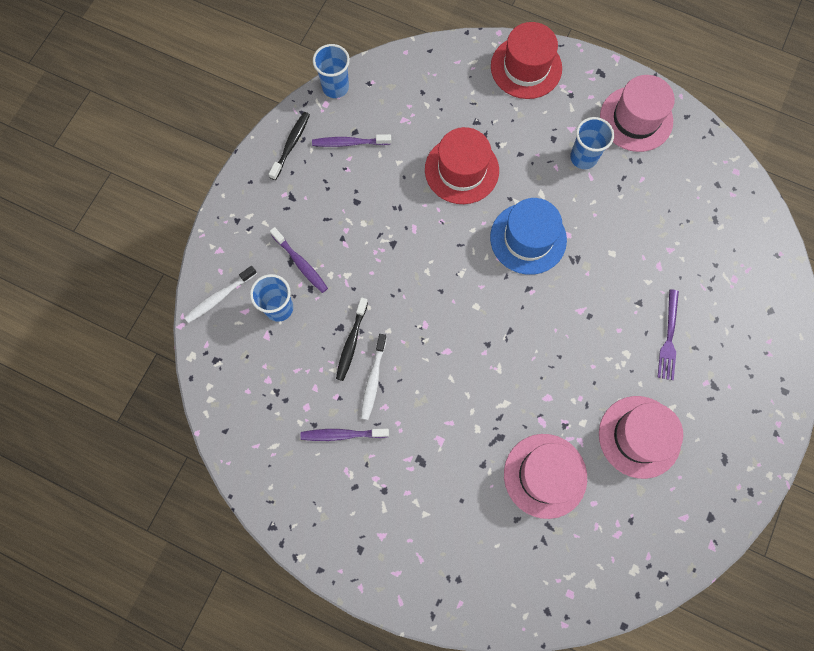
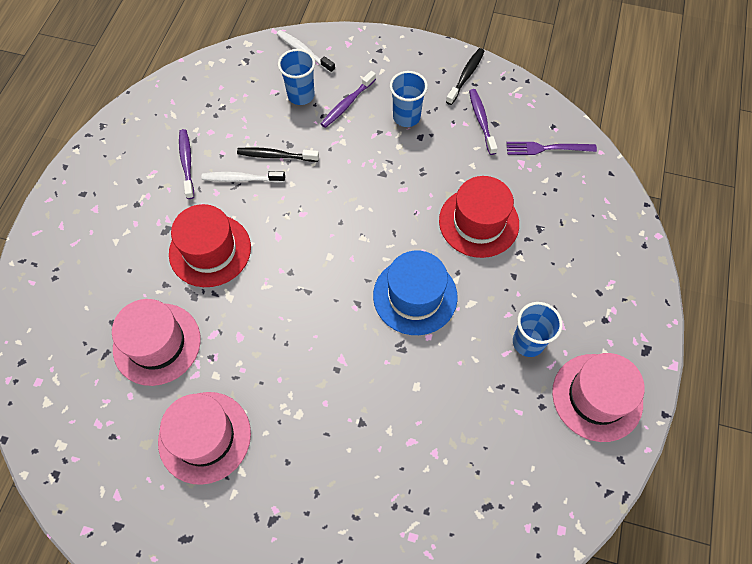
camera: 80 degrees right, 10 degrees down
black toothbrush [269,112,310,180] -> black toothbrush turned 75 degrees counterclockwise [446,48,485,105]
blue cup [313,44,350,98] -> blue cup moved to [390,71,428,127]
red hat [491,22,562,99] -> red hat moved to [169,204,251,287]
purple fork [657,289,679,380] -> purple fork moved to [506,142,597,155]

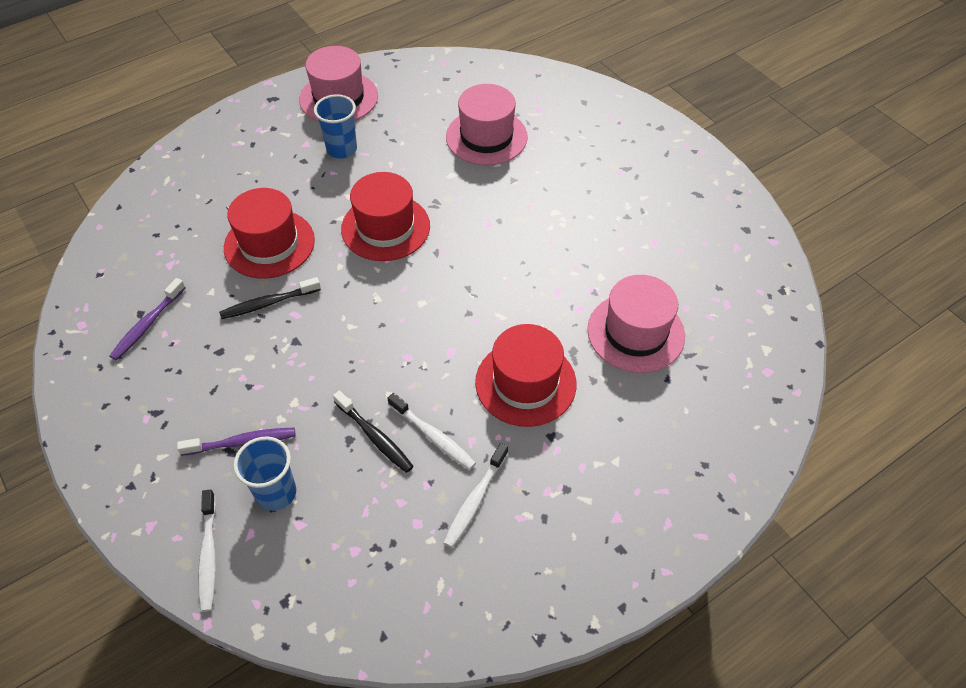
camera: 140 degrees left, 10 degrees down
pink hat [158,392,251,485] -> pink hat moved to [446,84,528,165]
purple toothbrush [179,129,194,199] -> white toothbrush [443,443,508,548]
blue hat [373,250,458,335] -> red hat [341,172,430,261]
blue cup [390,71,428,127] -> none
black toothbrush [446,48,485,105] -> black toothbrush moved to [219,277,321,319]
purple fork [506,142,597,155] -> none

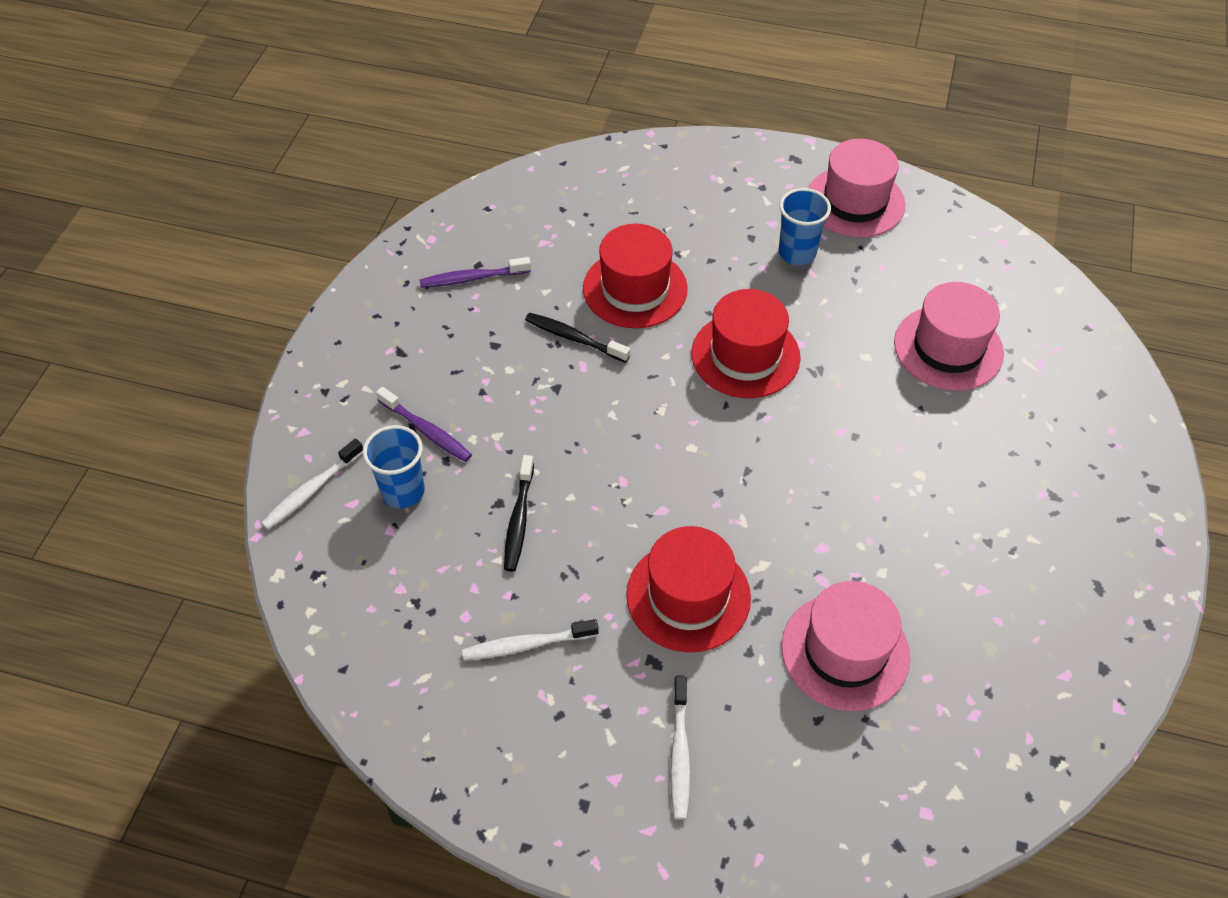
camera: 50 degrees right, 0 degrees up
white toothbrush [387,393,476,470] -> white toothbrush moved to [670,676,691,820]

